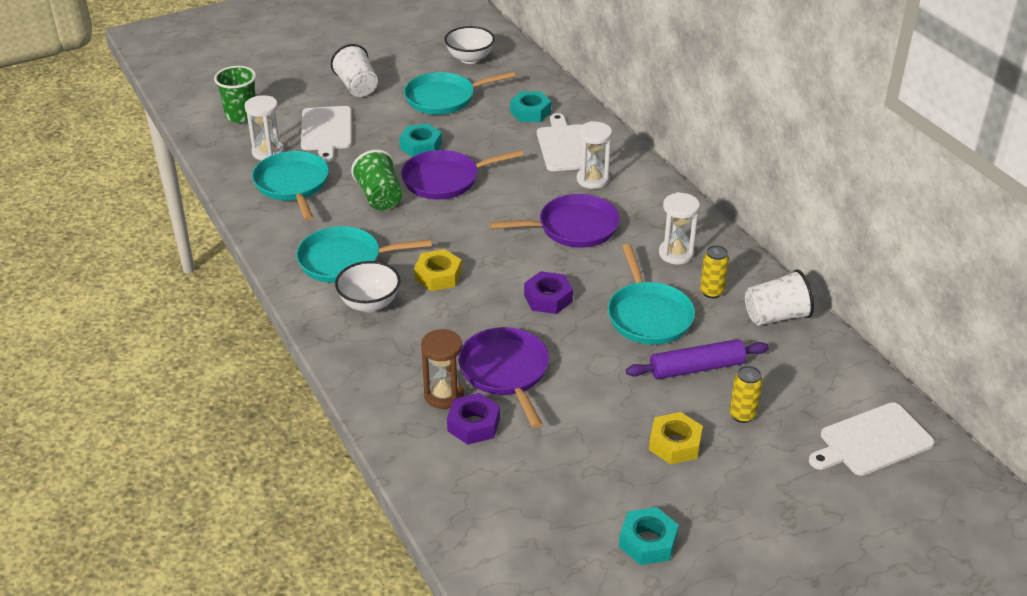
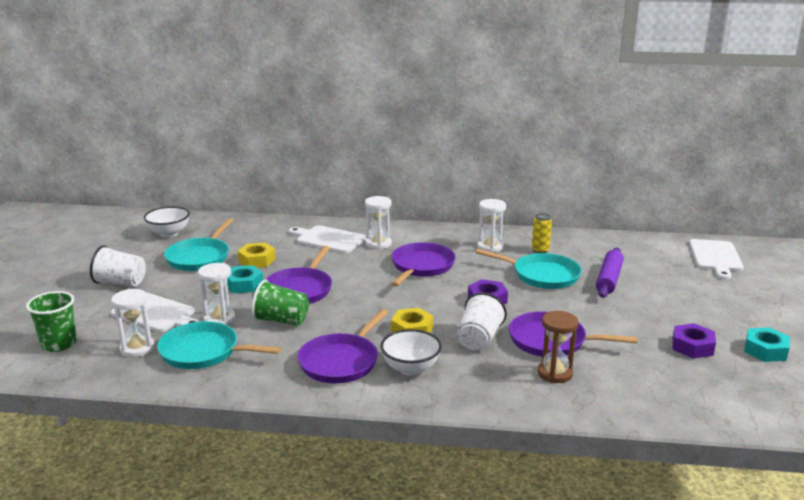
camera: 55 degrees left, 15 degrees down
turquoise pan [296,226,432,283] -> purple pan [298,309,389,384]
purple nut [447,393,500,445] -> purple nut moved to [672,323,716,359]
turquoise nut [510,91,551,122] -> none
yellow nut [649,412,703,464] -> yellow nut moved to [237,242,275,268]
yellow can [730,366,763,423] -> none
white cup [745,269,814,326] -> white cup moved to [457,292,507,351]
none -> white hourglass [198,263,236,325]

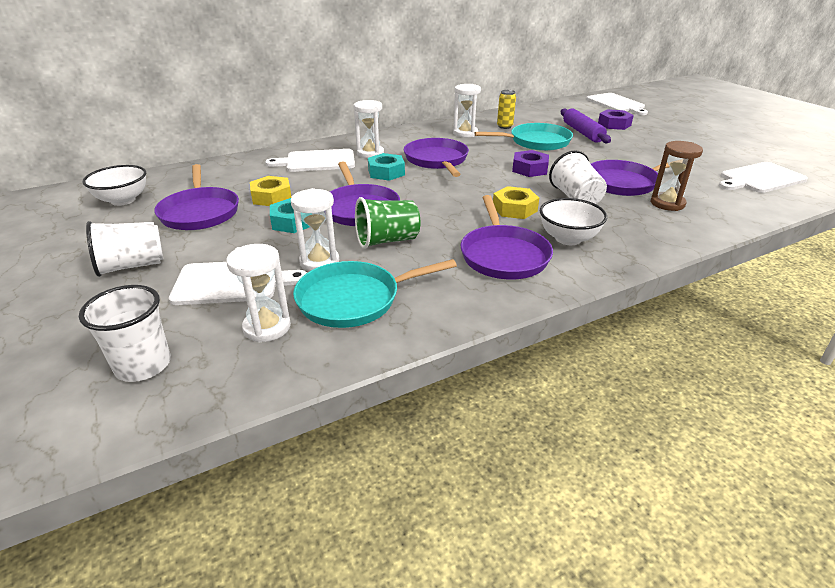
camera: 35 degrees left, 10 degrees up
green cup [26,291,77,352] -> white cup [79,285,171,382]
turquoise pan [164,219,233,271] -> purple pan [154,164,239,230]
purple nut [672,323,716,359] -> purple nut moved to [598,109,634,130]
turquoise nut [744,327,790,362] -> turquoise nut moved to [368,153,405,181]
none -> white cutting board [719,162,808,193]

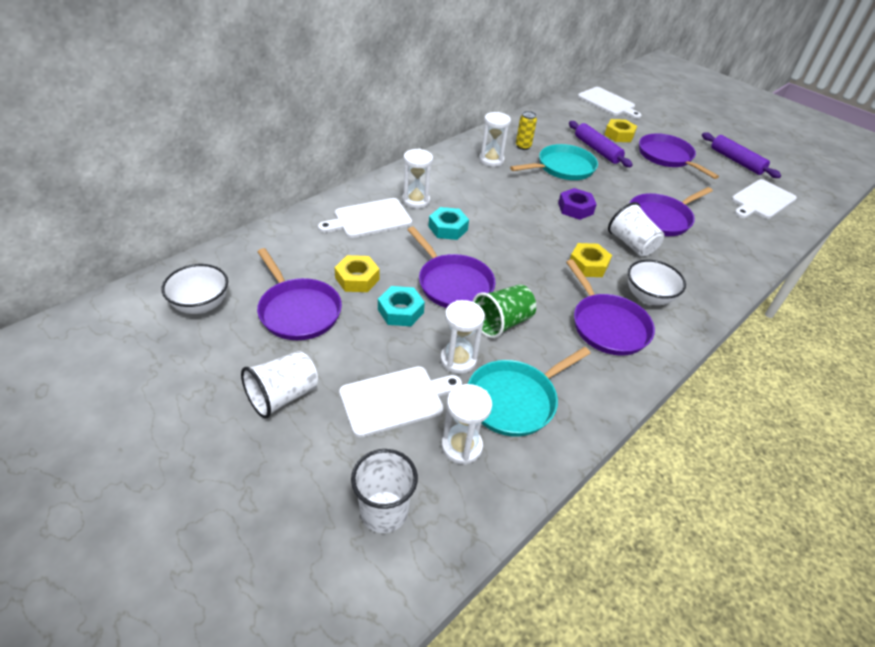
camera: 20 degrees left, 10 degrees up
purple pan [404,138,469,177] -> purple pan moved to [639,133,719,179]
purple nut [598,109,634,130] -> yellow nut [604,119,637,142]
brown hourglass [650,141,703,211] -> none
none -> purple rolling pin [702,132,781,178]

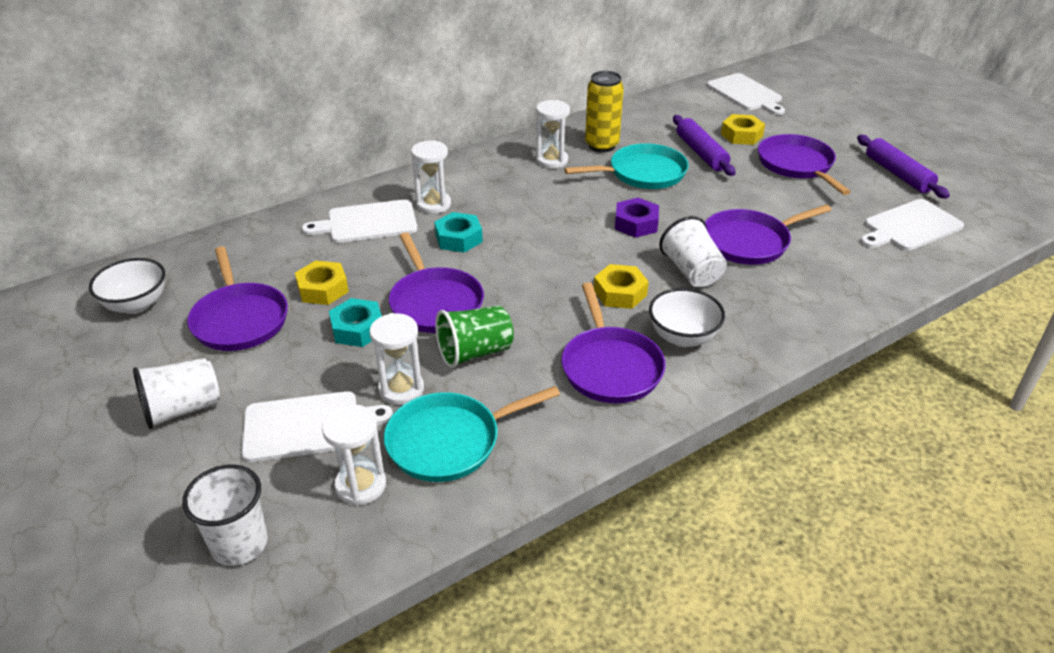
camera: 15 degrees right, 5 degrees down
yellow can [516,111,537,150] -> yellow can [585,71,624,152], size x1.62

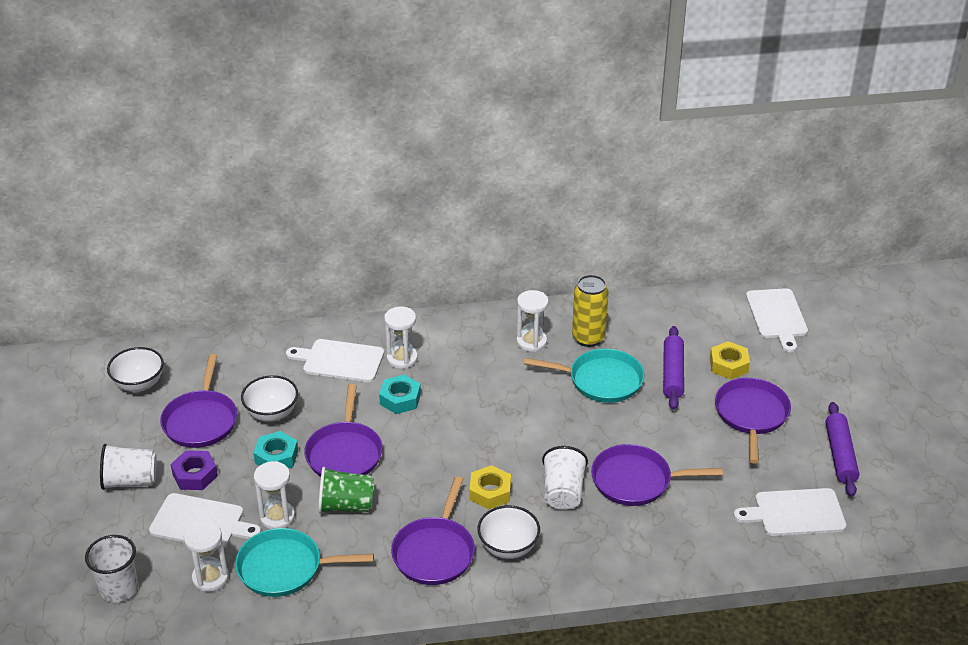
camera: 25 degrees right, 0 degrees up
yellow nut [295,260,349,305] -> white bowl [241,375,298,422]
purple nut [615,198,659,238] -> purple nut moved to [171,450,218,490]

